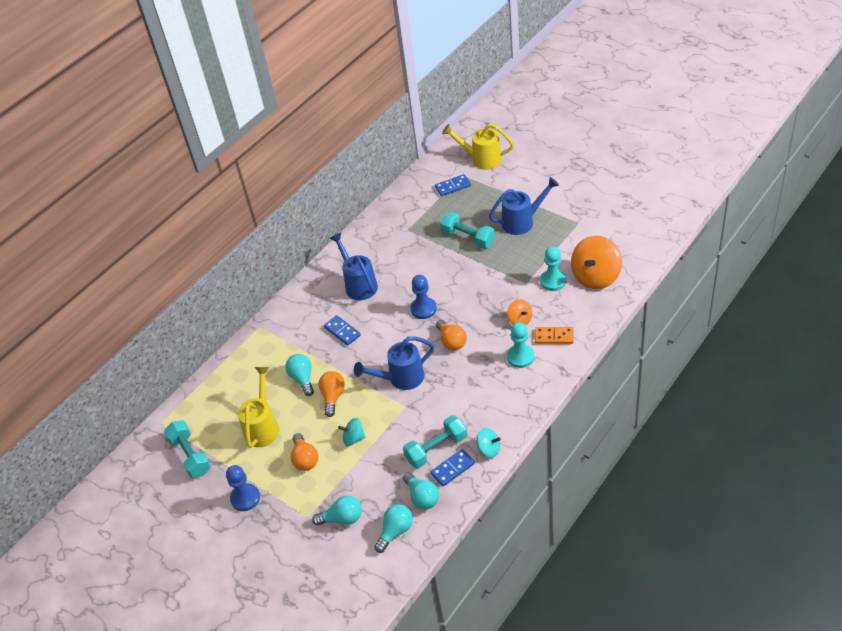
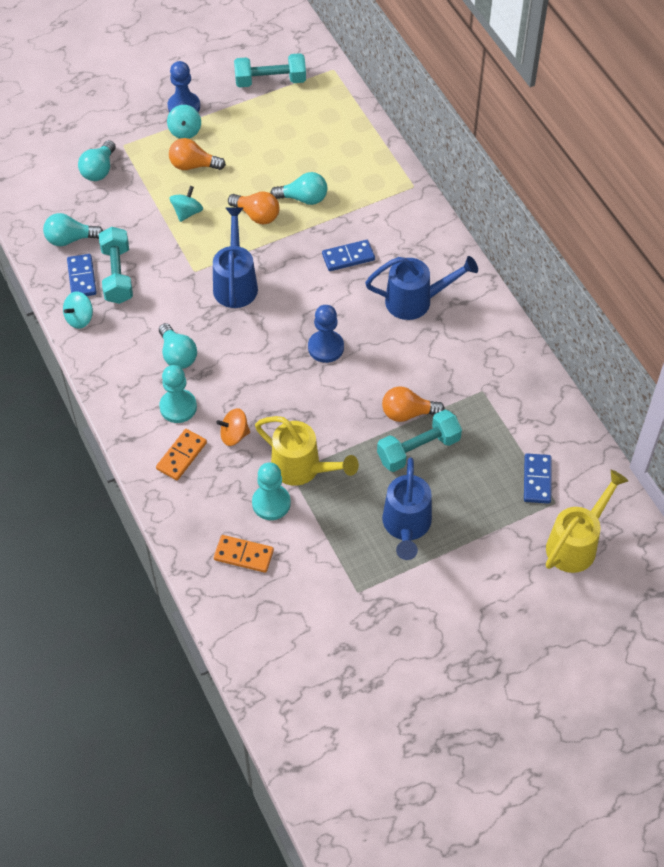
camera: 110 degrees right, 10 degrees up
yellow watering can [238,367,280,448] -> yellow watering can moved to [255,416,359,486]
turquoise light bulb [374,504,413,553] -> turquoise light bulb moved to [159,323,197,369]
orange light bulb [436,320,467,350] -> orange light bulb moved to [382,386,445,422]
orange spinning top [571,236,622,289] -> orange domino [214,535,274,573]
none -> turquoise spinning top [167,105,201,139]

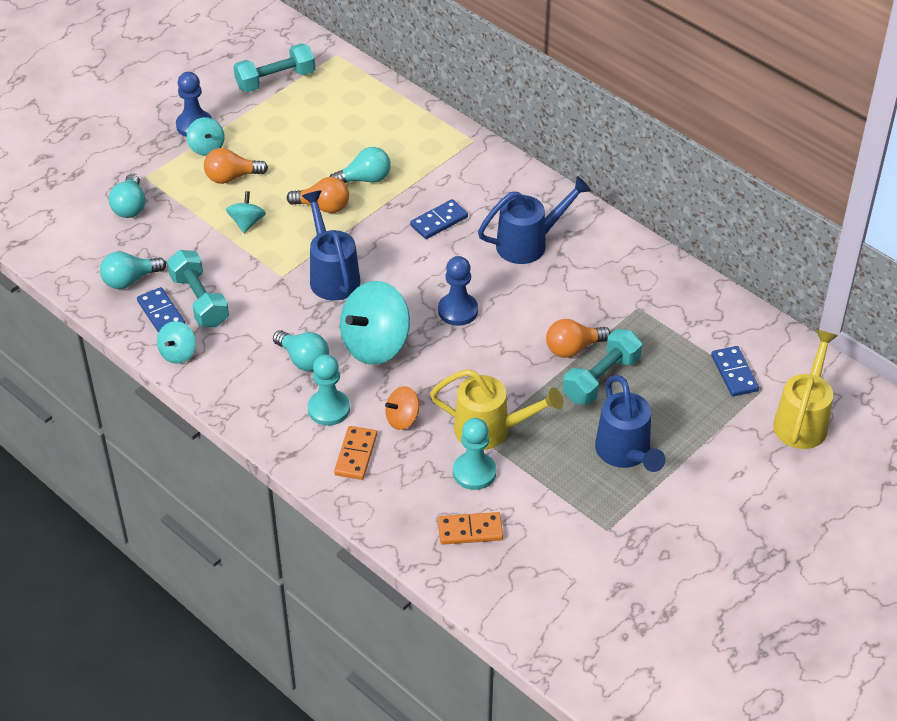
camera: 20 degrees left, 10 degrees down
none -> turquoise spinning top [340,281,410,365]

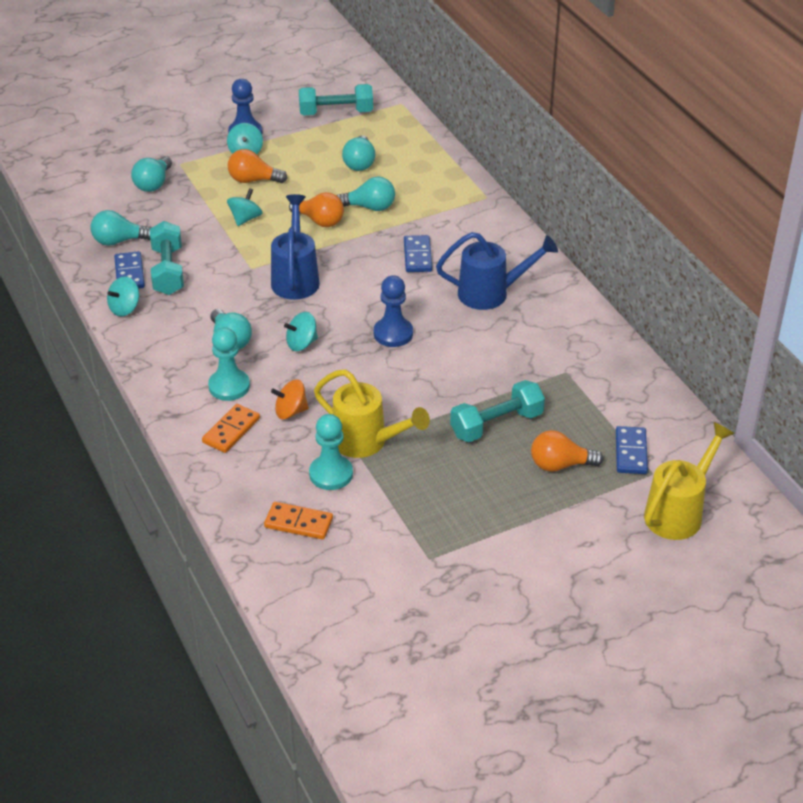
camera: 20 degrees right, 5 degrees down
turquoise spinning top [340,281,410,365] -> turquoise spinning top [284,312,318,351], size x0.51
blue domino [410,199,468,239] -> blue domino turned 75 degrees counterclockwise [404,235,432,272]
orange light bulb [546,319,611,358] -> orange light bulb moved to [531,430,604,472]
blue watering can [595,375,666,472] -> none
none -> turquoise light bulb [342,135,375,171]

